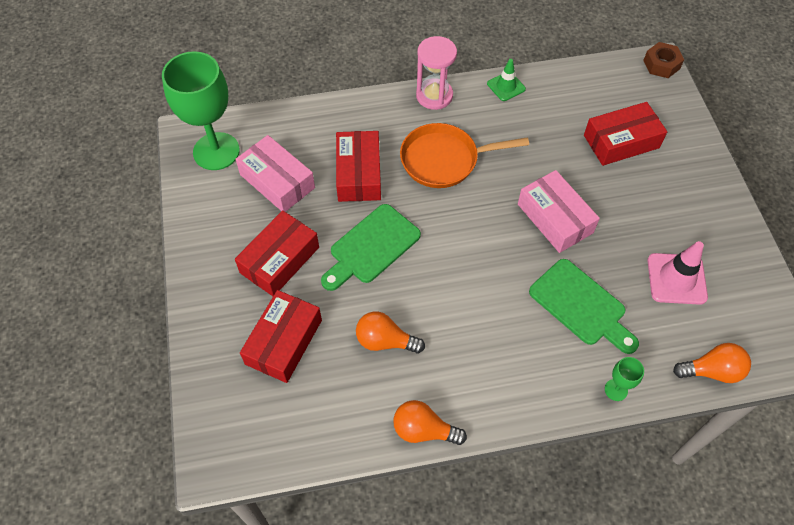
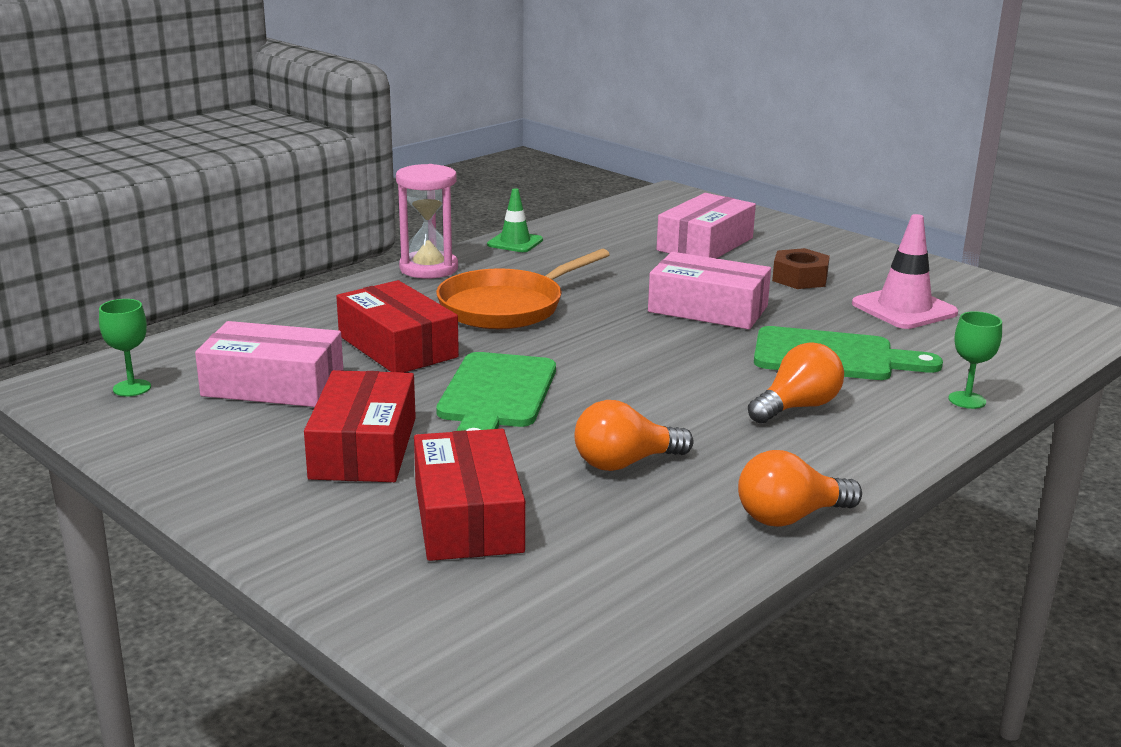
camera: 35 degrees left, 35 degrees down
green goblet [162,51,240,170] -> green goblet [99,299,151,396], size x0.42
red box [584,102,667,166] -> pink box [656,193,756,258]
brown nut [643,42,684,78] -> brown nut moved to [772,248,830,289]
orange light bulb [673,343,751,383] -> orange light bulb moved to [748,342,844,424]

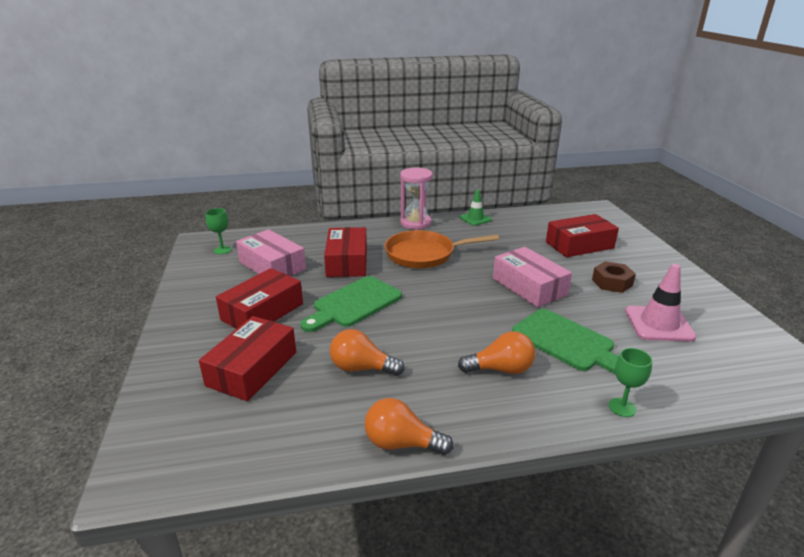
camera: 35 degrees right, 5 degrees up
pink box [656,193,756,258] -> red box [546,214,619,257]

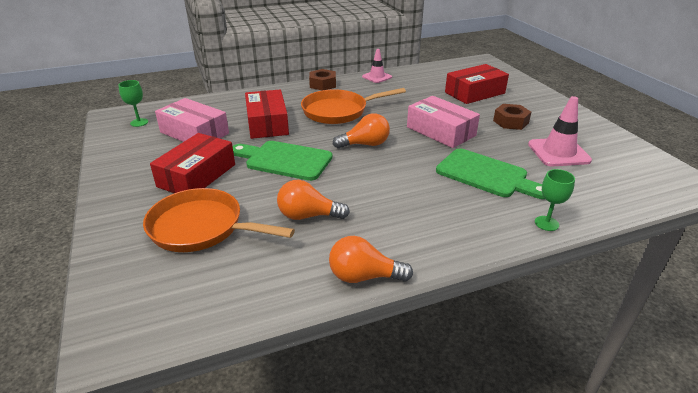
camera: 10 degrees left, 5 degrees up
red box [199,316,296,401] -> orange pan [143,188,295,252]
green cutting board [300,276,402,332] -> green cutting board turned 75 degrees clockwise [232,141,332,181]
pink hourglass [400,168,433,229] -> brown nut [309,69,336,90]
orange light bulb [458,331,535,374] -> orange light bulb moved to [333,113,390,149]
green traffic cone [460,190,492,226] -> pink traffic cone [362,49,392,83]

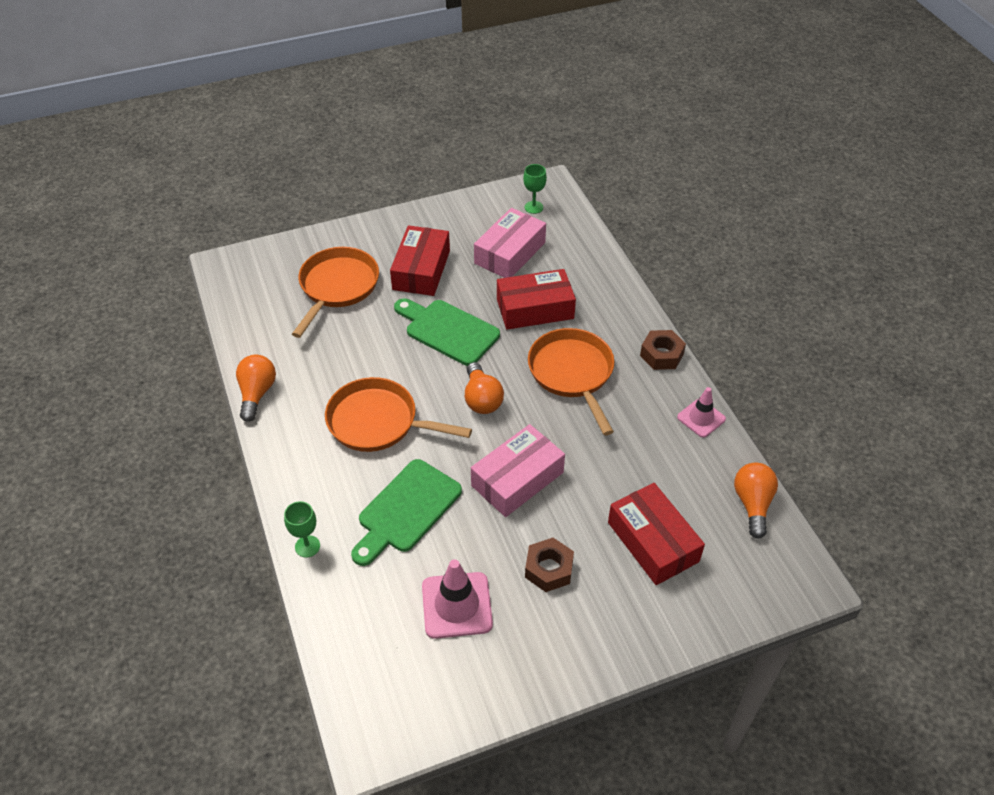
camera: 90 degrees right, 15 degrees up
red box [150,133,235,193] -> red box turned 75 degrees clockwise [390,225,450,296]
green cutting board [232,141,332,181] -> green cutting board turned 75 degrees counterclockwise [394,298,500,366]
orange light bulb [277,180,350,220] -> orange light bulb moved to [734,463,778,539]
none -> orange pan [325,377,472,452]

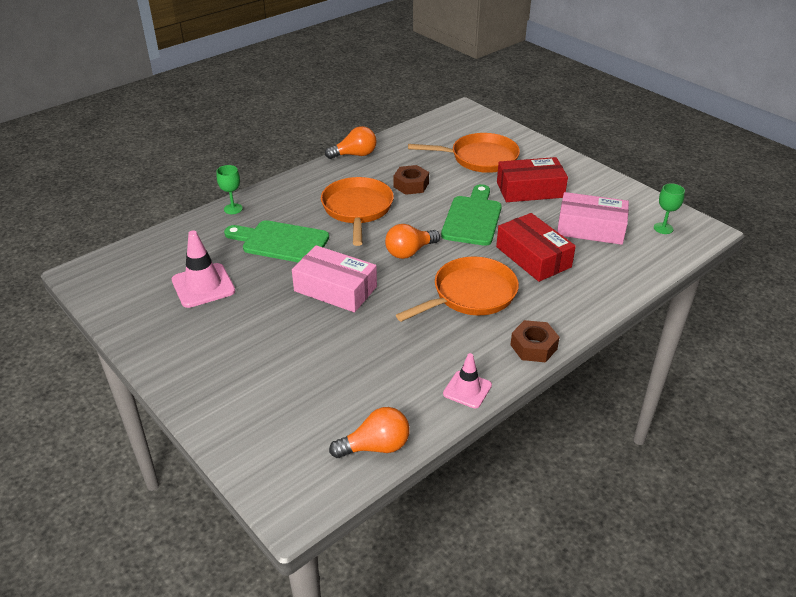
camera: 70 degrees right, 10 degrees down
brown nut [525,538,574,592] -> brown nut moved to [393,165,429,195]
red box [608,483,705,585] -> none

